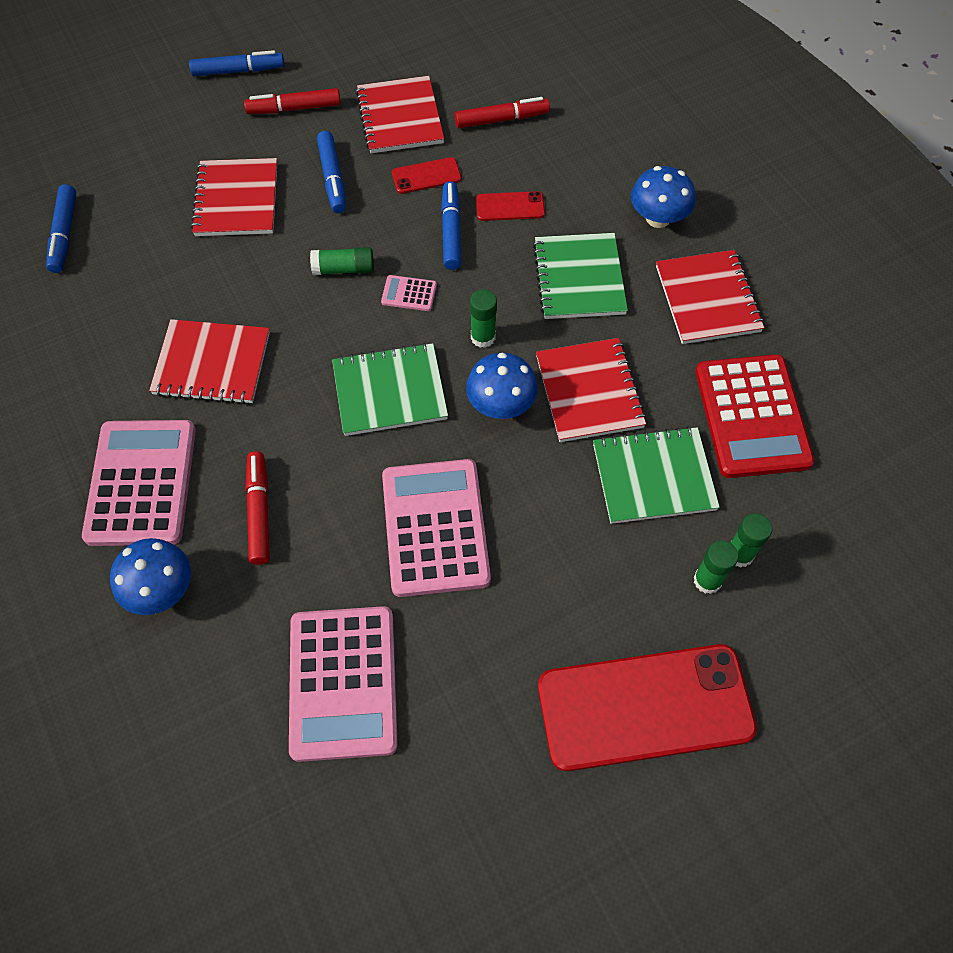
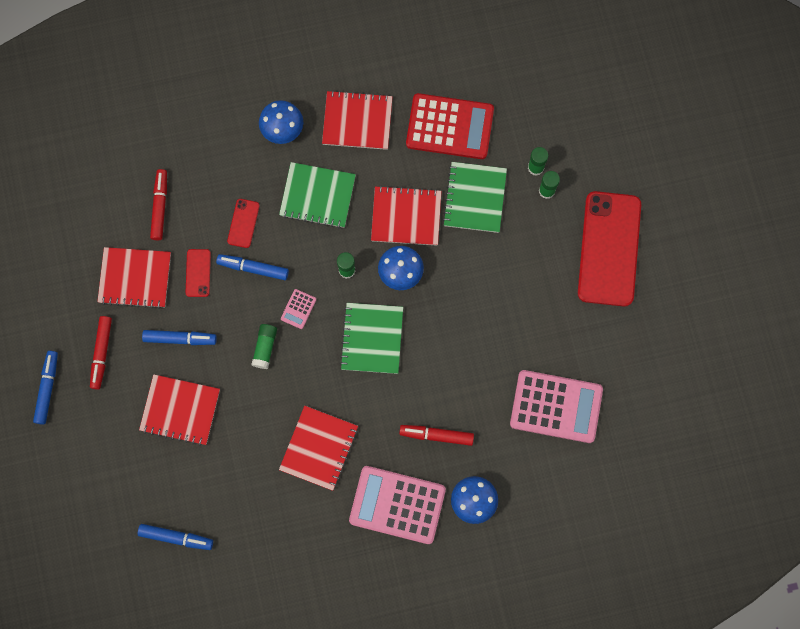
camera: 75 degrees left, 15 degrees up
pink calculator [382,459,491,597] -> none

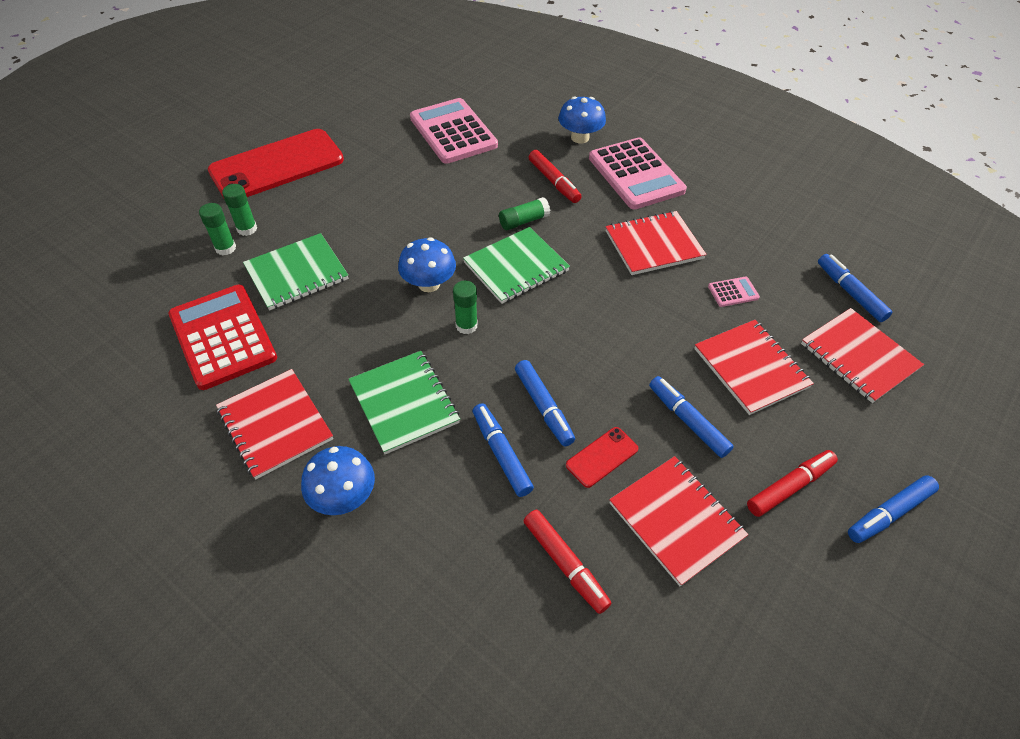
camera: 130 degrees left, 25 degrees down
red marker [150,169,167,240] -> red marker turned 90 degrees counterclockwise [524,510,611,614]
red phone [227,199,260,248] -> blue marker [473,403,534,497]
green glue stick [251,324,277,369] -> green glue stick moved to [499,197,550,230]
pink calculator [281,289,316,329] -> pink calculator moved to [708,277,760,307]
red notebook [371,186,441,246] -> red notebook moved to [801,308,924,403]

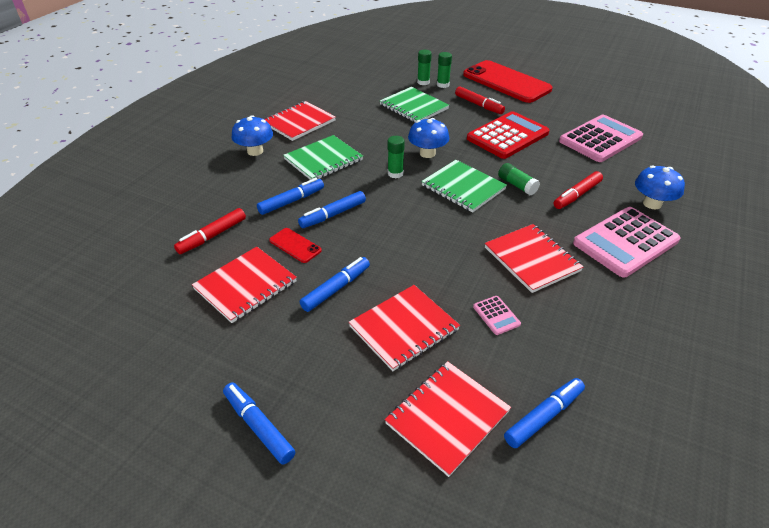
camera: 80 degrees right, 10 degrees down
red calculator [168,285,277,390] -> red calculator moved to [467,111,550,159]
red marker [747,450,838,517] -> red marker moved to [455,86,505,114]

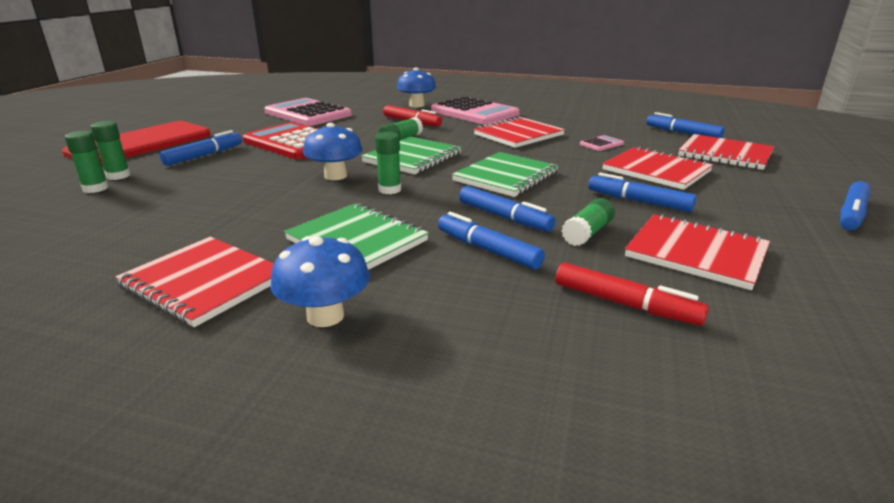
camera: 100 degrees left, 15 degrees down
red phone [269,228,322,263] -> green glue stick [562,198,615,246]
green notebook [380,87,449,123] -> green notebook moved to [452,152,559,197]
red marker [455,86,505,114] -> blue marker [160,130,242,166]

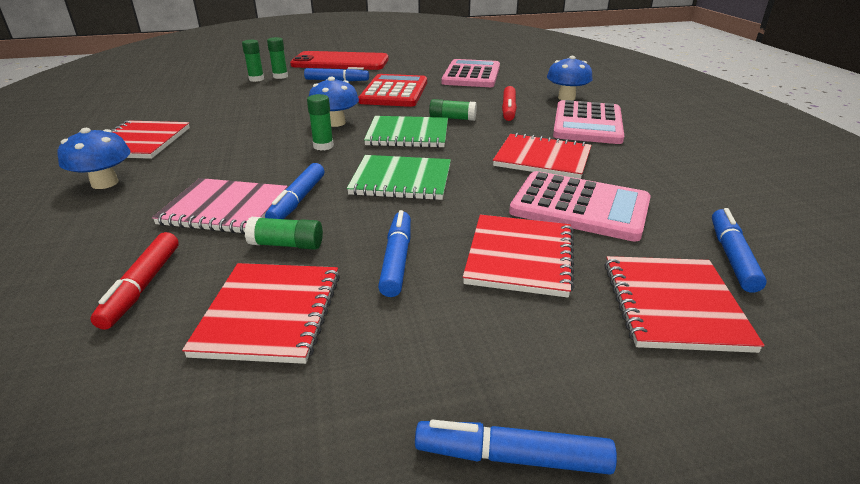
camera: 60 degrees right, 5 degrees up
green notebook [284,203,429,270] -> none
blue marker [438,212,545,270] -> pink notebook [152,178,288,234]
pink calculator [580,135,624,151] -> pink calculator [509,171,651,242], size x2.40

